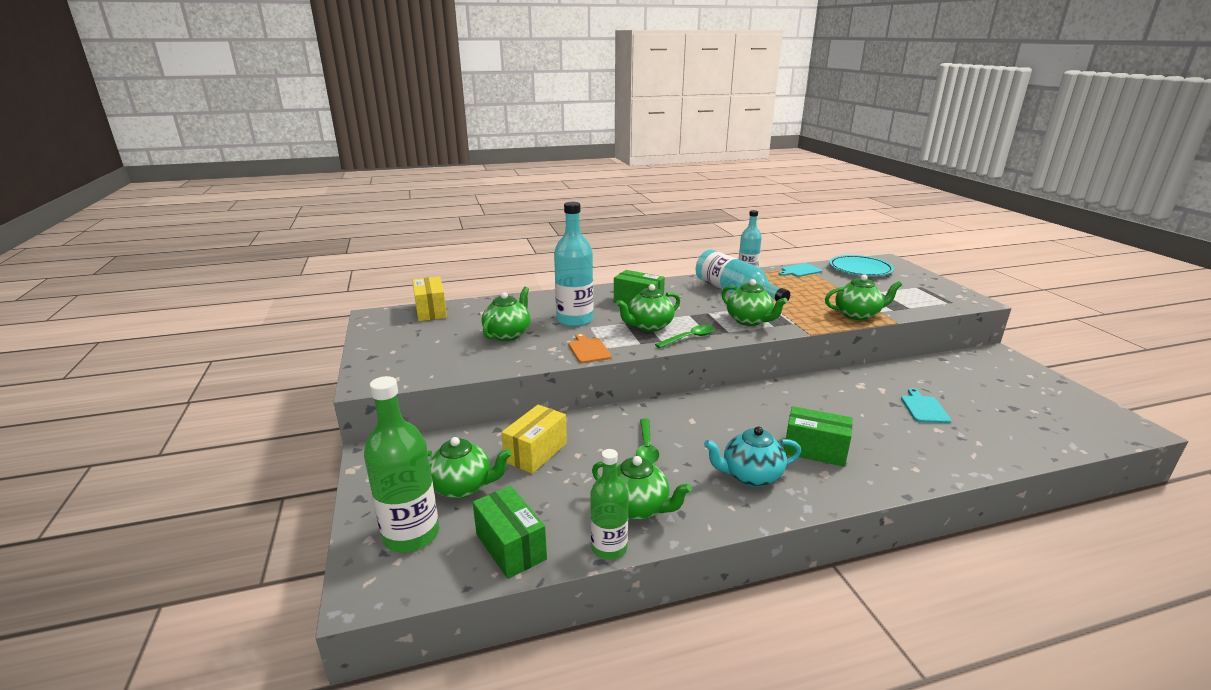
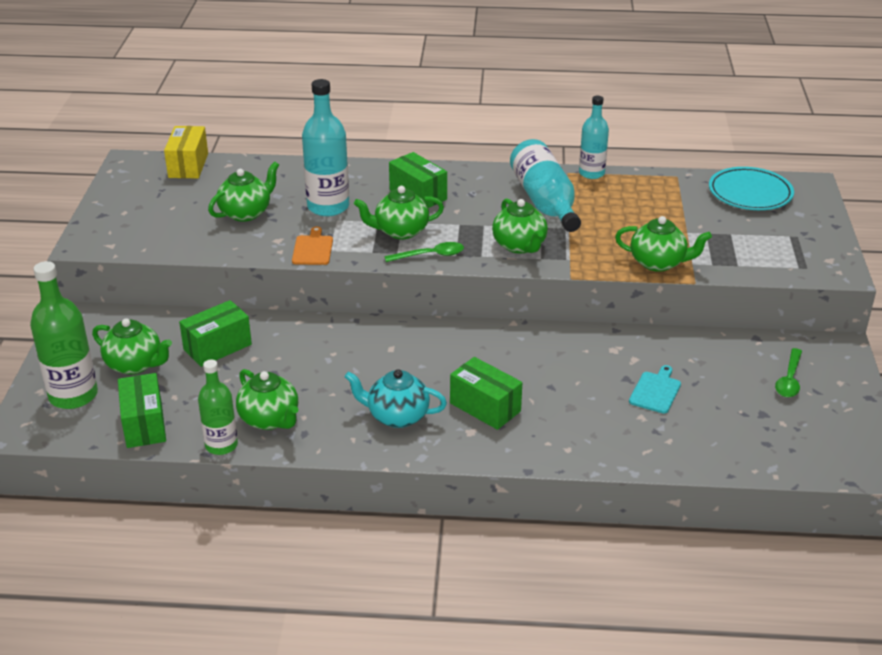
camera: 20 degrees right, 10 degrees up
yellow box [501,405,567,474] -> green box [179,300,252,367]
green spoon [636,418,659,464] -> green spoon moved to [775,348,802,397]
turquoise cutting board [779,263,822,277] -> none

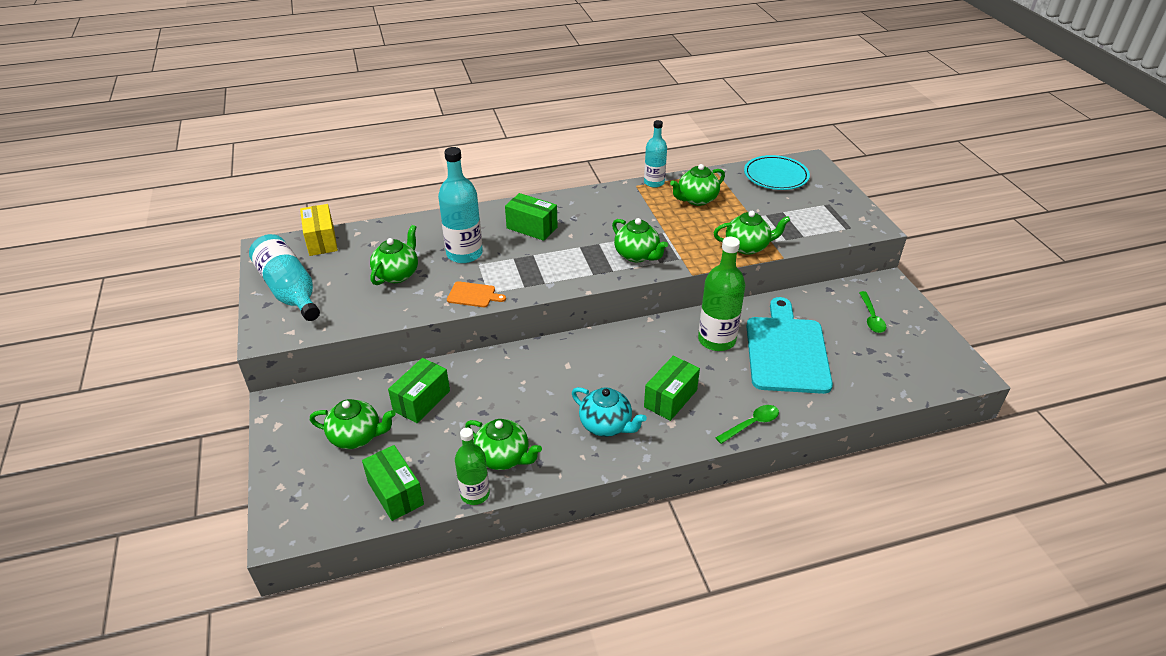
camera: 20 degrees left, 5 degrees up
green bottle [30,261,98,409] -> green bottle moved to [698,237,745,351]
orange cutting board [292,227,333,265] -> orange cutting board turned 120 degrees clockwise [447,281,506,307]
turquoise teapot [344,369,447,428] -> turquoise teapot turned 135 degrees counterclockwise [572,387,647,437]
green teapot [354,186,444,239] -> green teapot moved to [670,164,725,206]
green spoon [384,242,464,262] -> green spoon moved to [716,405,779,444]
green box [450,357,522,430] -> green box turned 75 degrees counterclockwise [644,356,700,421]
turquoise bottle [510,139,581,232] -> turquoise bottle moved to [249,234,320,321]
turquoise cutting board [629,365,681,414] -> turquoise cutting board [746,297,833,394], size x2.37

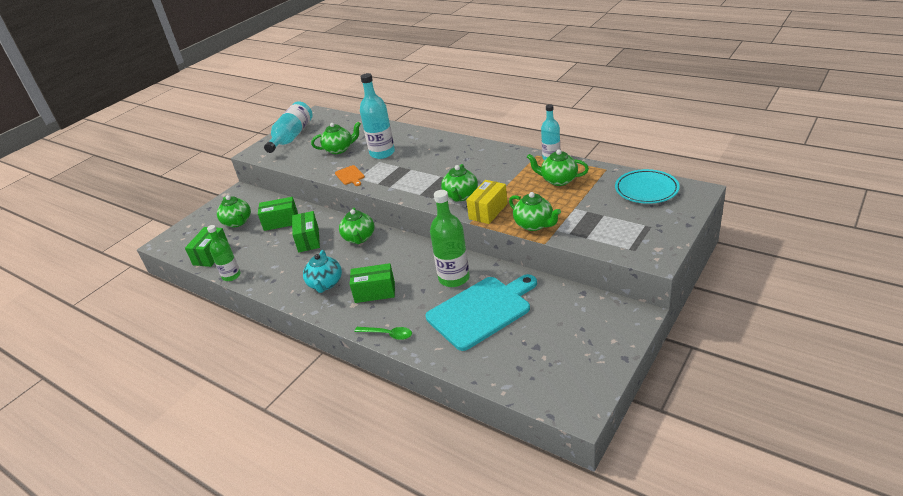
camera: 55 degrees right, 5 degrees down
yellow box [300,204,338,256] -> yellow box moved to [466,180,508,224]
green teapot [465,419,542,470] -> green teapot moved to [339,208,375,244]
green box [505,193,558,241] -> green box moved to [292,211,320,252]
green spoon [859,291,886,333] -> none

